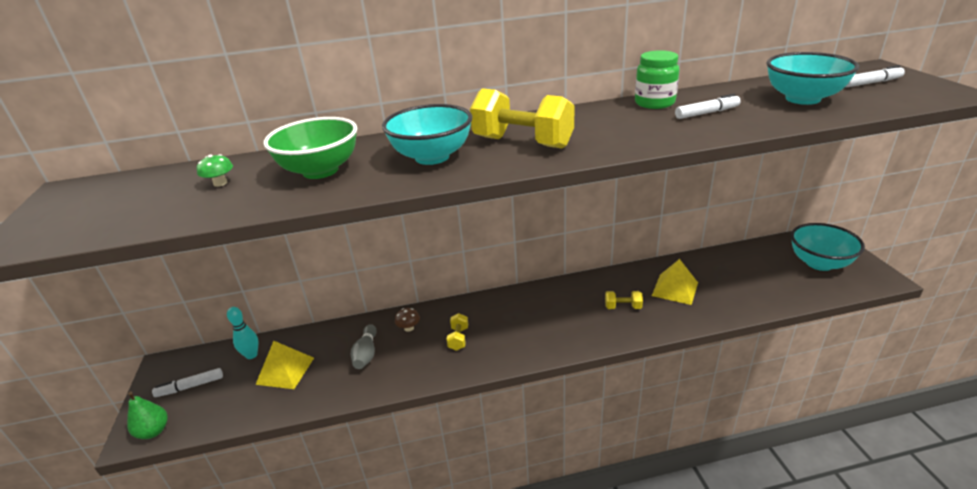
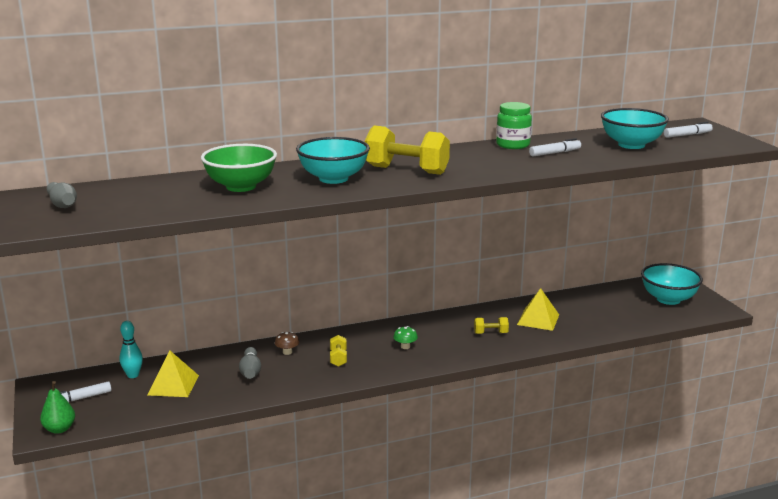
camera: 10 degrees left, 10 degrees down
green mushroom [197,154,233,187] -> green mushroom moved to [393,326,418,349]
none -> grey bowling pin [46,182,77,208]

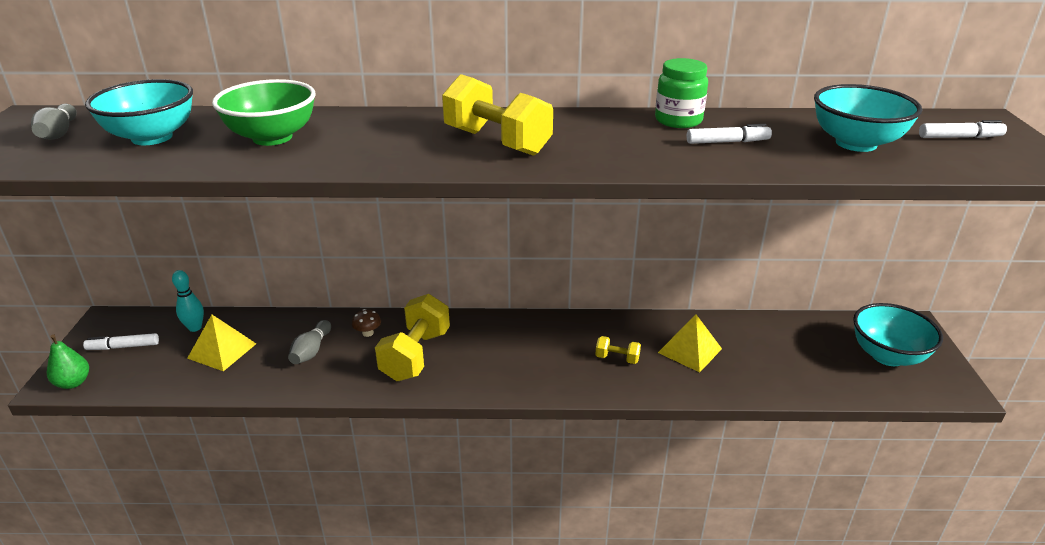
camera: 20 degrees right, 10 degrees up
turquoise bowl [296,137,370,184] -> turquoise bowl moved to [85,79,193,145]
yellow dumbbell [330,335,347,367] -> yellow dumbbell [375,294,450,381], size x2.14
green mushroom [393,326,418,349] -> none

